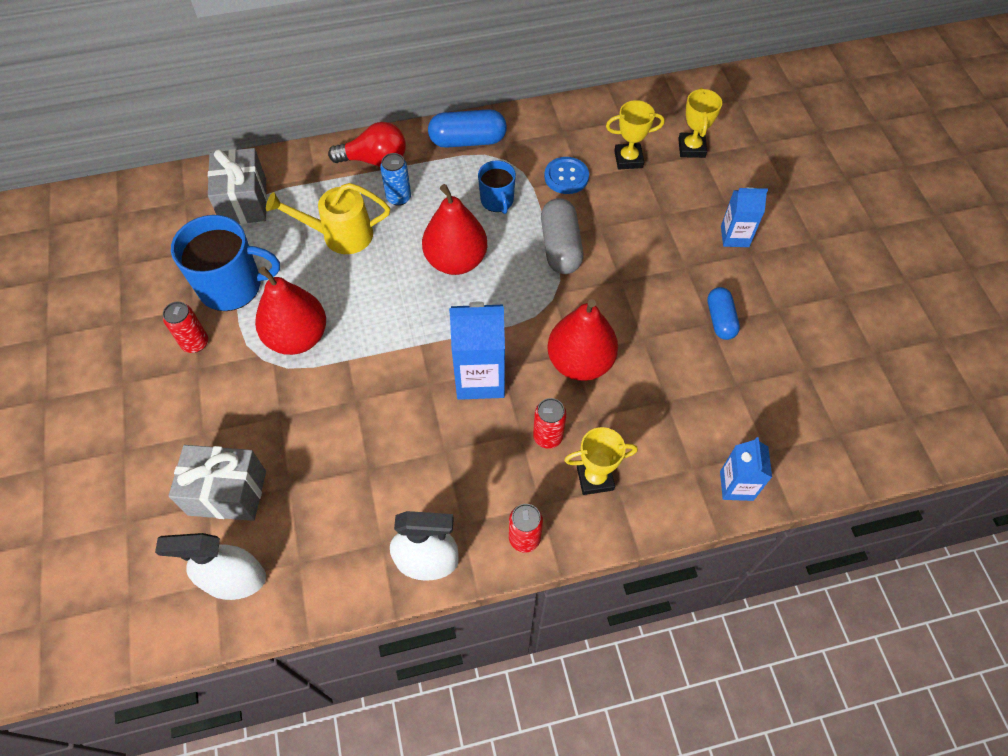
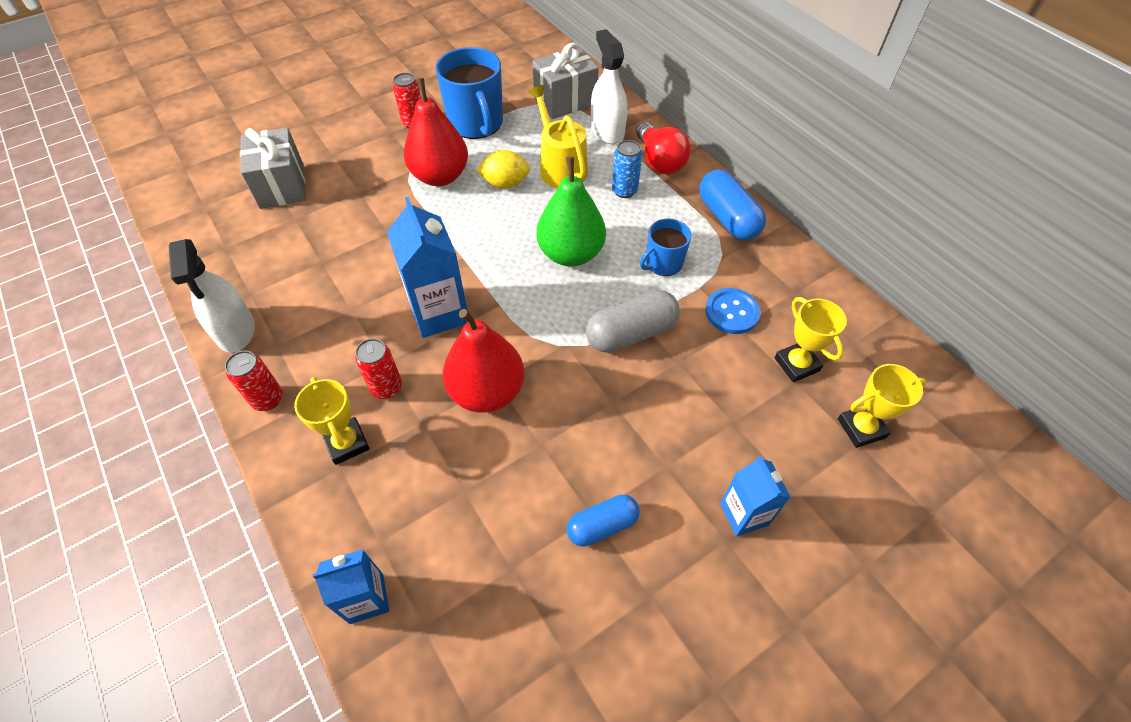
camera: 70 degrees right, 5 degrees down
white spray bottle [155,533,266,600] -> white spray bottle moved to [591,29,628,144]
red pear [422,184,487,275] -> green pear [536,156,606,267]
none -> yellow lemon [476,150,530,188]

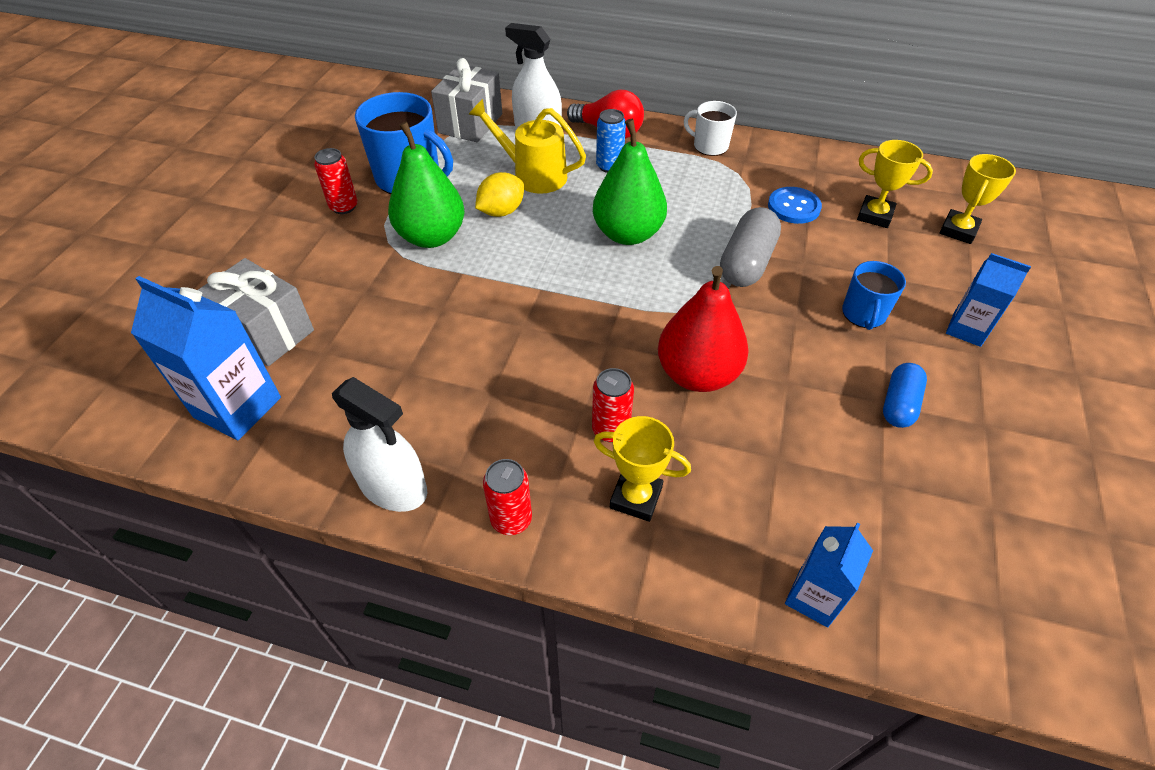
camera: 40 degrees left, 5 degrees down
blue carton [387,197,468,338] -> blue carton moved to [131,276,281,440]
red pear [404,78,468,186] -> green pear [388,121,465,248]
blue mug [640,219,691,276] -> blue mug moved to [842,261,906,330]
blue capsule [699,169,766,240] -> white mug [684,101,737,156]

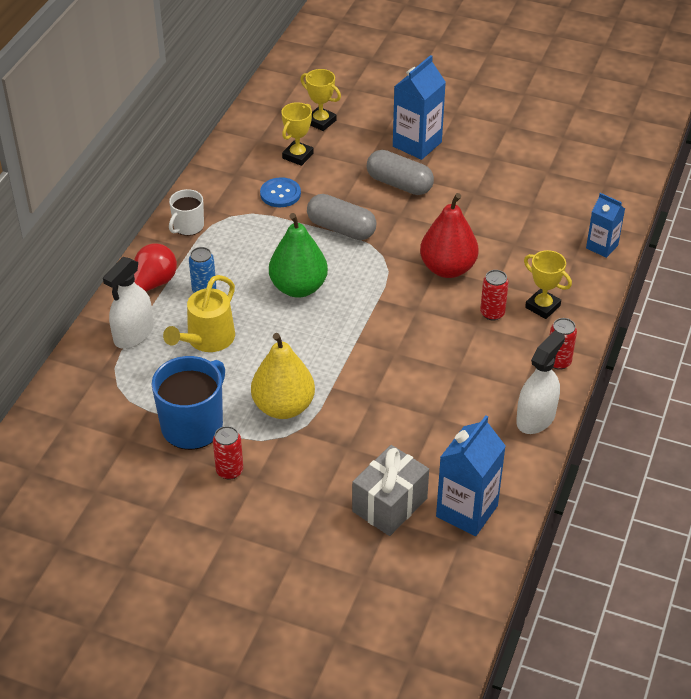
camera: 85 degrees left, 5 degrees down
green pear [388,121,465,248] -> yellow pear [251,333,315,419]
grey gift [431,58,502,142] -> none
yellow lemon [475,172,524,217] -> none
yellow trophy [594,416,691,522] -> yellow trophy turned 75 degrees counterclockwise [524,250,572,319]
blue mug [842,261,906,330] -> grey capsule [367,150,434,195]
blue capsule [883,363,927,428] -> none
blue carton [946,253,1031,347] -> blue carton [393,55,446,160], size x1.63

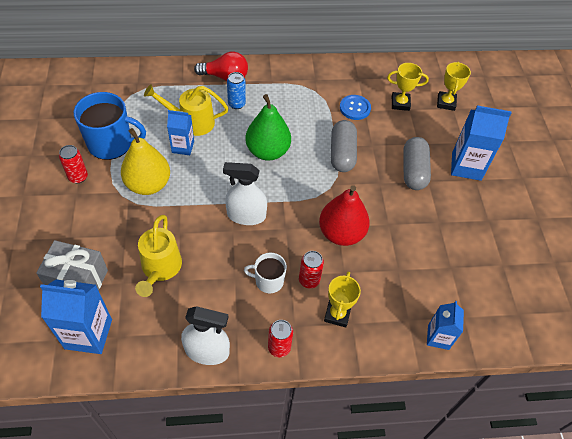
camera: 60 degrees right, 10 degrees up
white spray bottle [103,257,153,349] -> white spray bottle moved to [223,162,267,225]
white mug [169,189,204,236] -> white mug moved to [244,253,287,293]
none -> yellow watering can [135,215,182,297]
none -> blue carton [167,110,194,155]

